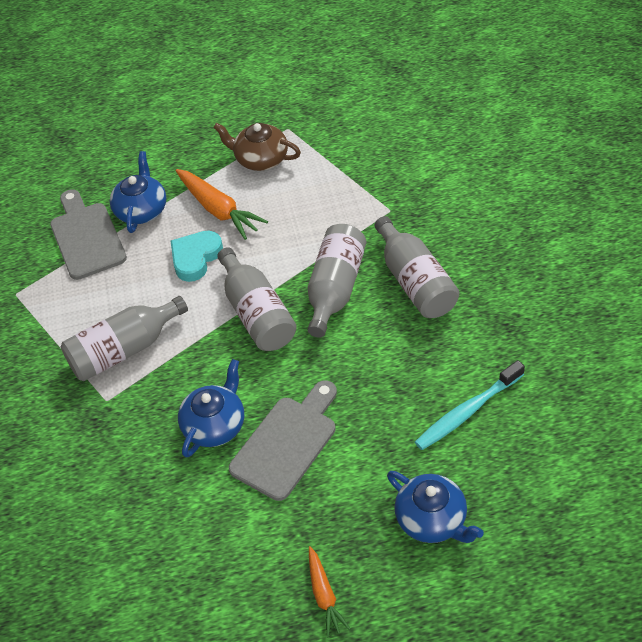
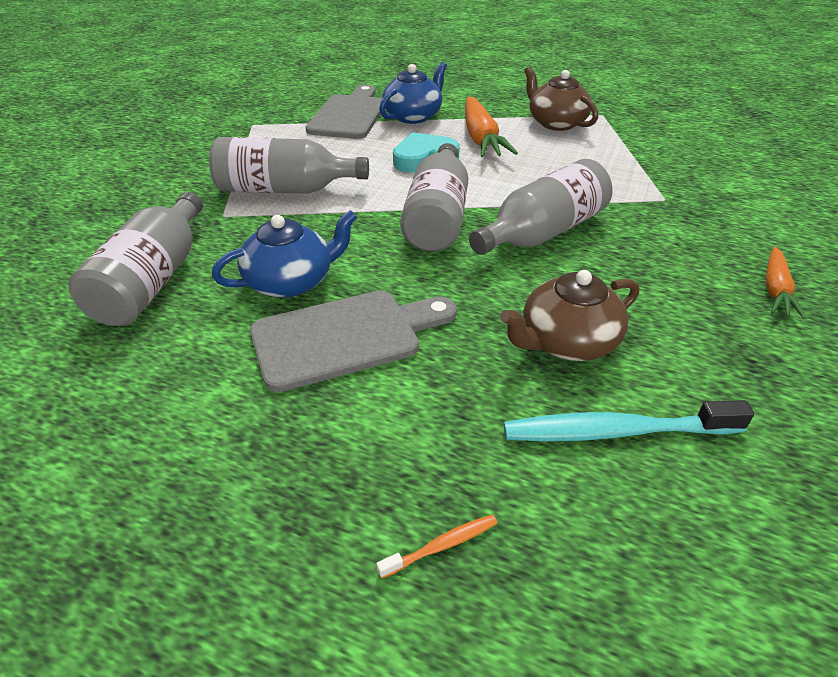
camera: 30 degrees right, 10 degrees down
orange carrot [309,546,350,637] -> orange carrot moved to [766,247,806,319]
grey bottle [375,216,459,318] -> grey bottle moved to [68,192,203,326]
blue teapot [387,471,484,543] -> orange toothbrush [376,515,497,579]
none -> brown teapot [500,270,639,361]

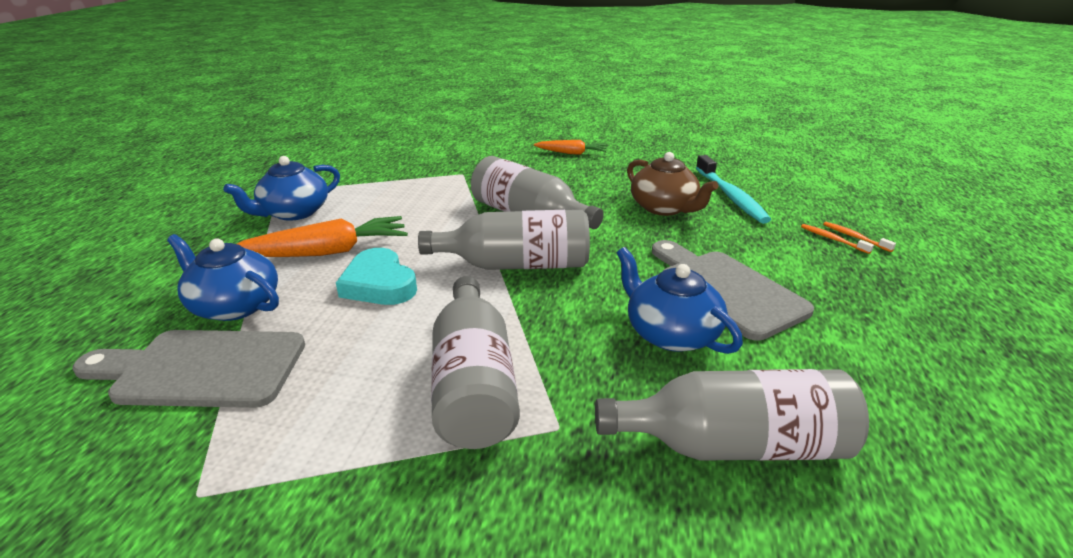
camera: 100 degrees left, 10 degrees down
brown teapot [524,67,598,131] -> blue teapot [223,156,340,221]
none -> orange toothbrush [801,224,874,254]

